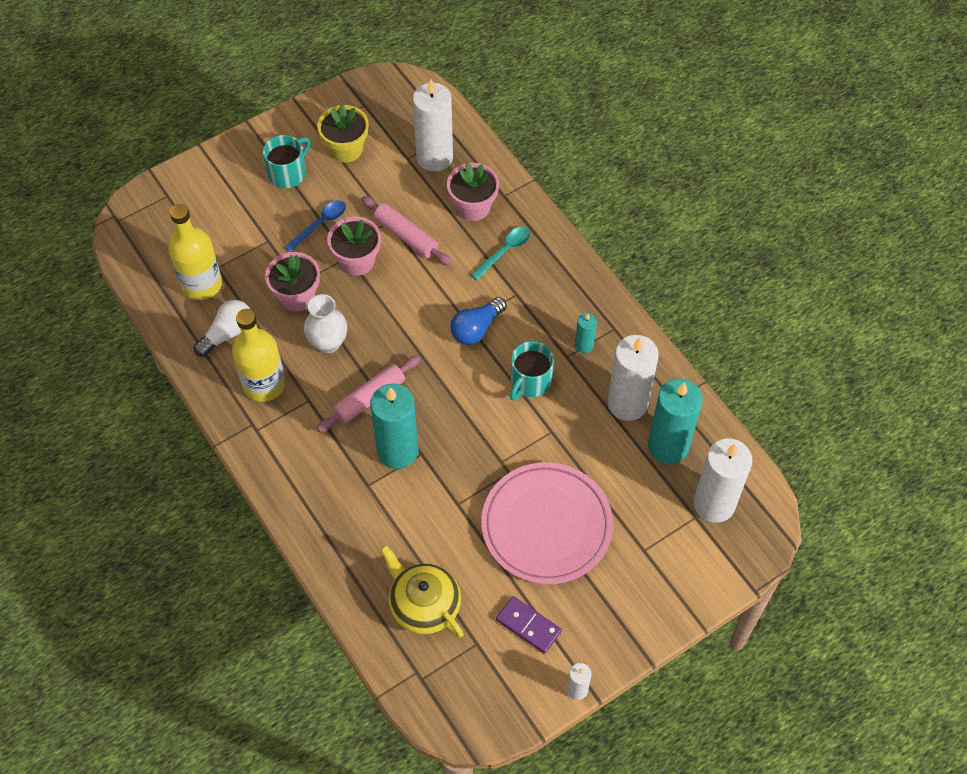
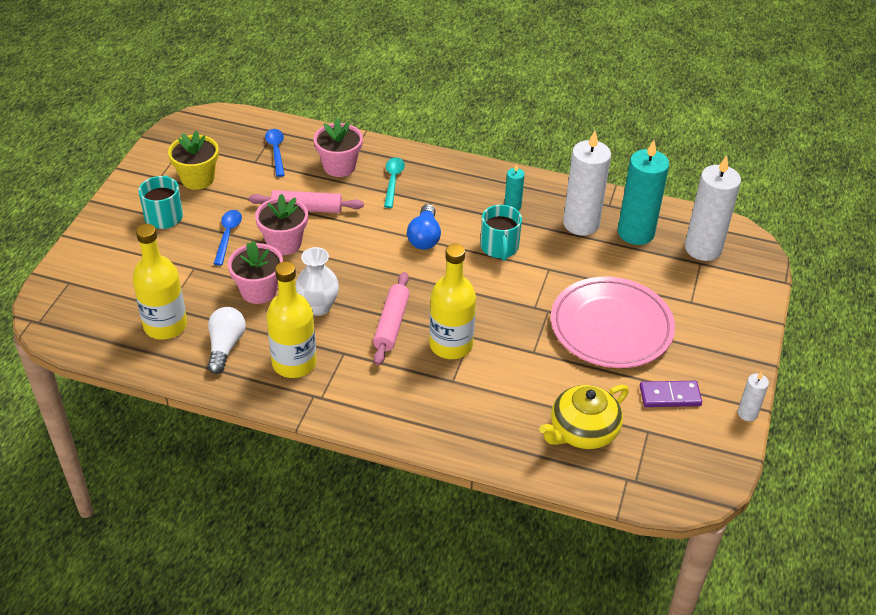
camera: 40 degrees left, 15 degrees down
turquoise candle [370,383,419,469] -> yellow bottle [429,244,476,359]
yellow teapot [380,545,463,638] -> yellow teapot turned 45 degrees counterclockwise [539,385,629,449]
white candle [413,79,453,172] -> blue spoon [265,129,285,177]

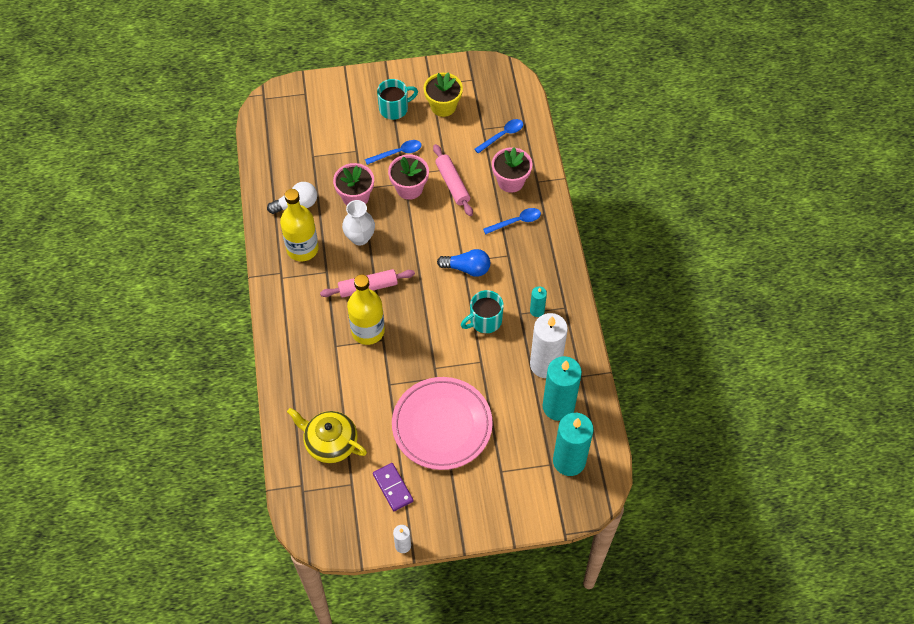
camera: 65 degrees right, 15 degrees up
yellow bottle [132,224,187,340] -> none
turquoise spoon [384,157,405,208] -> blue spoon [483,208,541,234]
blue light bulb [407,204,441,250] -> blue light bulb turned 150 degrees counterclockwise [437,249,490,277]
white candle [685,155,741,261] -> turquoise candle [553,413,594,476]

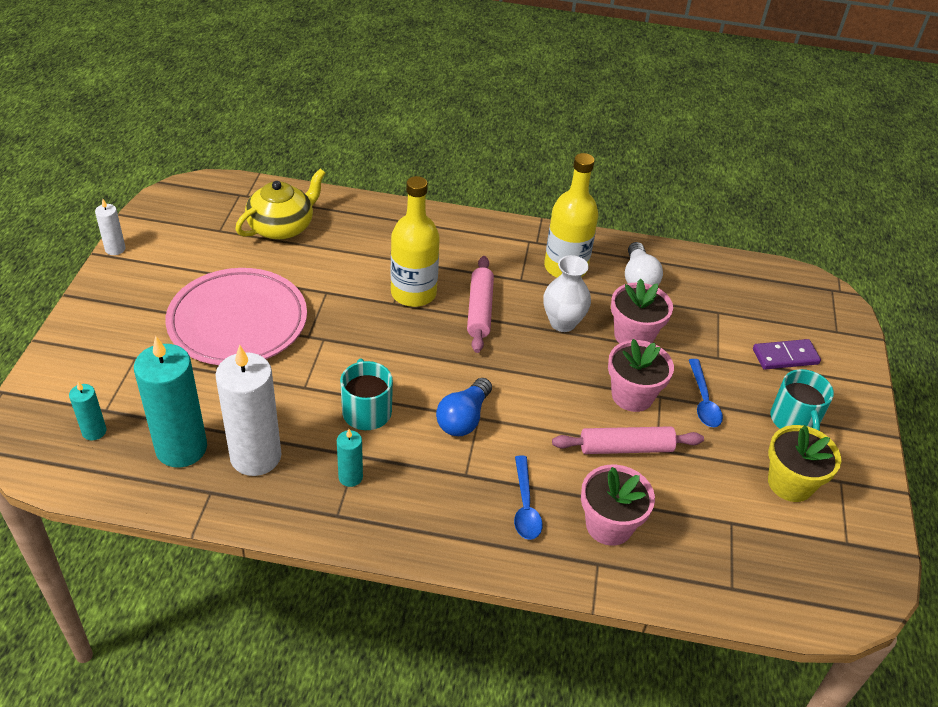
camera: 105 degrees right, 15 degrees down
purple domino [373,463,413,511] -> purple domino moved to [753,339,821,370]
blue spoon [474,119,523,154] -> none
turquoise candle [553,413,594,476] -> turquoise candle [69,381,106,440], size x0.47

